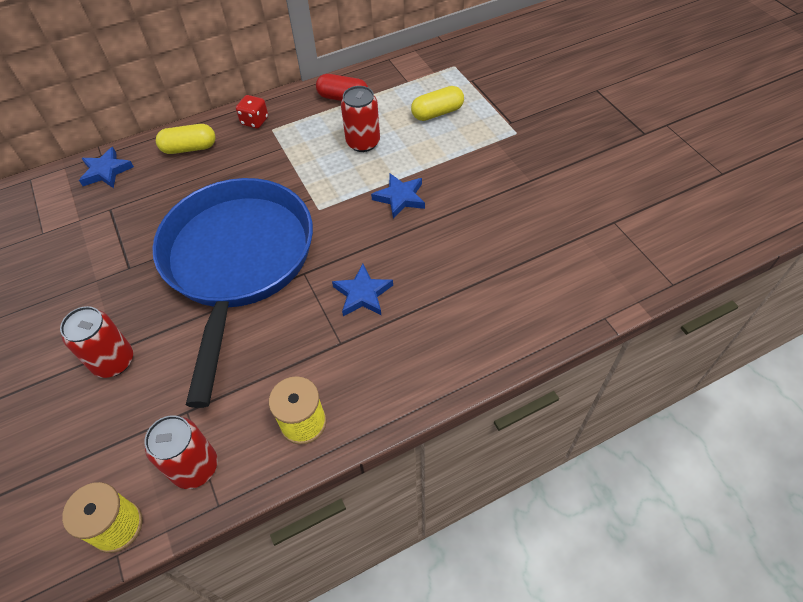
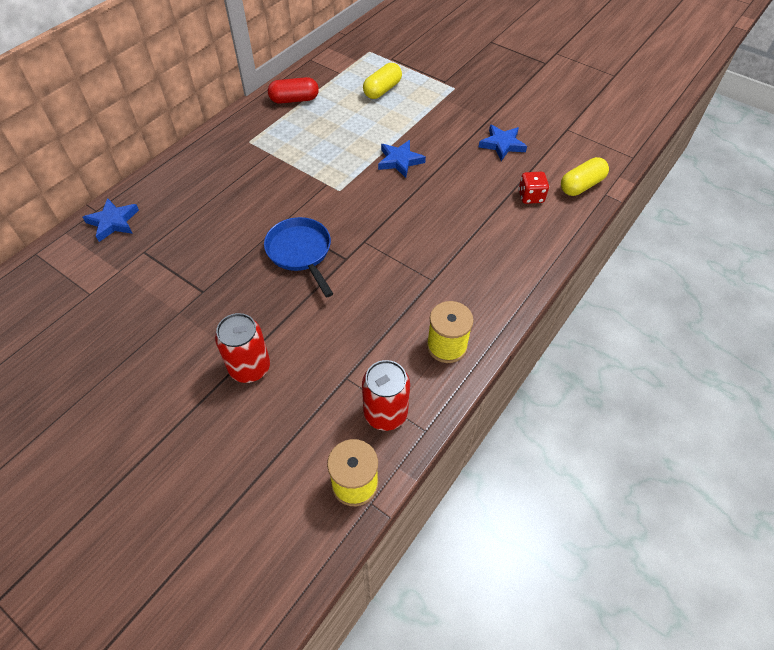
camera: 30 degrees left, 0 degrees up
blue pan [152,178,313,408] -> blue pan [264,217,333,297], size x0.45
yellow capsule [156,124,216,154] -> yellow capsule moved to [561,157,609,196]
red dice [236,95,268,128] -> red dice moved to [518,172,549,204]
blue star [332,264,393,316] -> blue star moved to [479,125,527,161]
red can [341,86,380,152] -> none

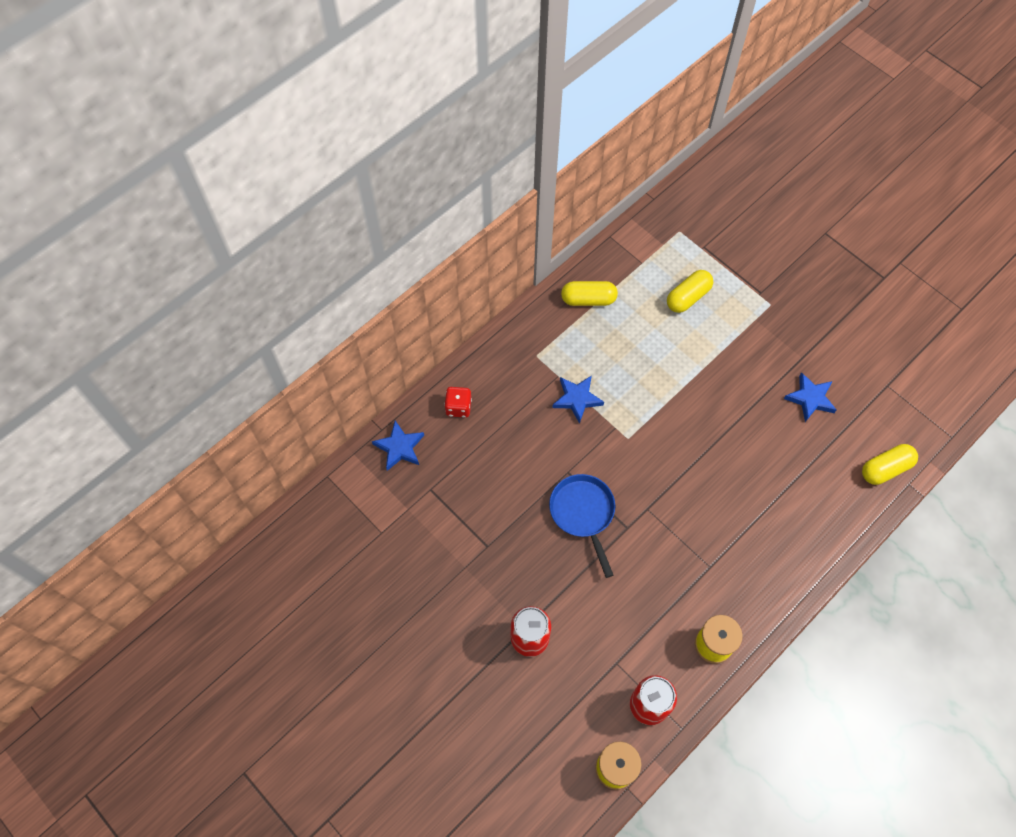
camera: 10 degrees right, 10 degrees up
red capsule [268,77,319,104] -> yellow capsule [561,281,618,306]
blue star [378,140,426,178] -> blue star moved to [552,375,604,424]
red dice [518,172,549,204] -> red dice moved to [444,387,472,418]

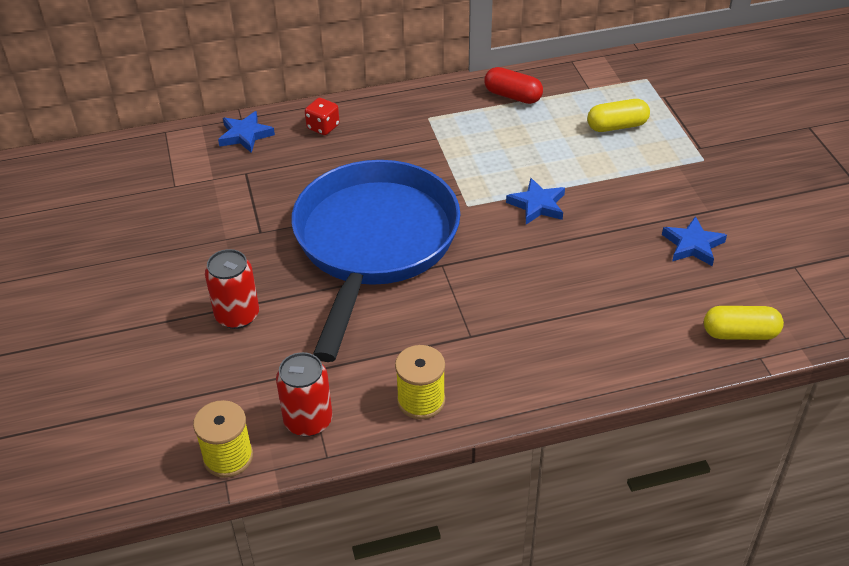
camera: 30 degrees right, 20 degrees down
blue pan [549,474,615,578] -> blue pan [291,160,461,362], size x2.20
blue star [552,375,604,424] -> blue star moved to [506,178,565,224]
yellow capsule [561,281,618,306] -> red capsule [484,67,543,104]

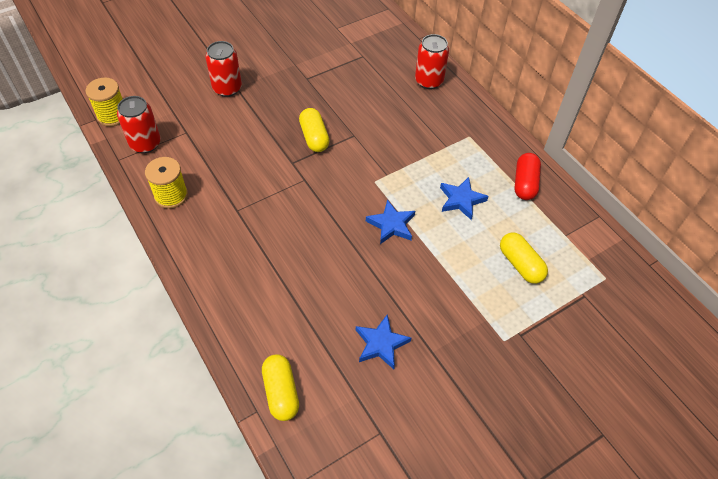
camera: 70 degrees right, 10 degrees up
blue star [218,111,275,153] -> blue star moved to [440,177,489,220]
blue pan [291,160,461,362] -> yellow capsule [299,108,330,152]
red dice [305,98,340,135] -> red can [415,34,449,89]

